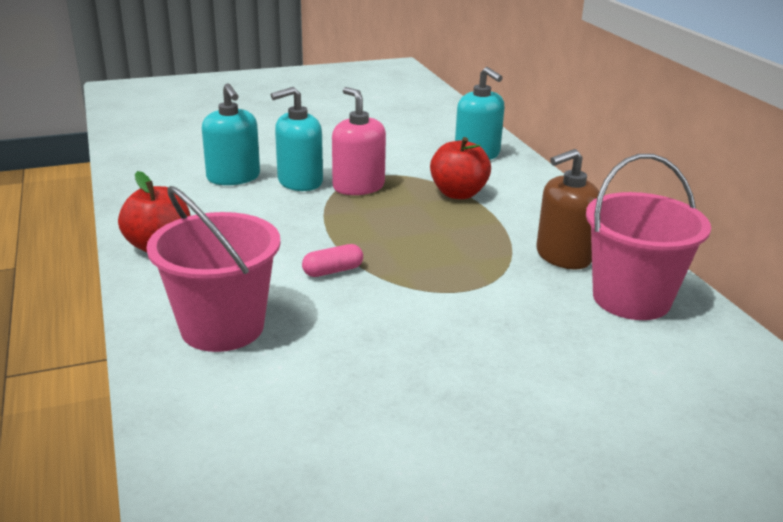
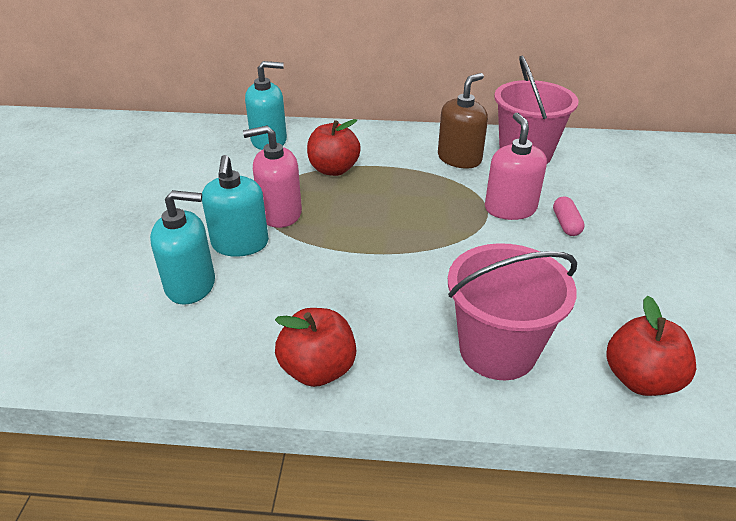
camera: 65 degrees left, 10 degrees up
pink capsule [302,244,363,277] -> pink capsule moved to [553,196,584,236]
brown soap dispenser [536,149,599,269] -> brown soap dispenser turned 135 degrees counterclockwise [438,73,488,168]
none -> pink soap dispenser [485,113,547,220]
none -> red apple [606,296,696,396]

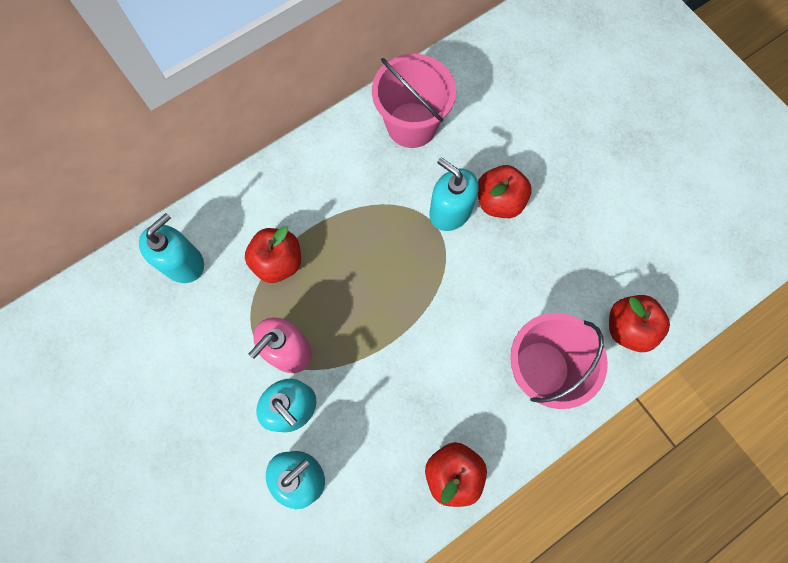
camera: 40 degrees left, 35 degrees up
brown soap dispenser [438,73,488,168] -> none
pink soap dispenser [485,113,547,220] -> turquoise soap dispenser [429,158,479,231]
pink capsule [553,196,584,236] -> red apple [478,165,532,218]

